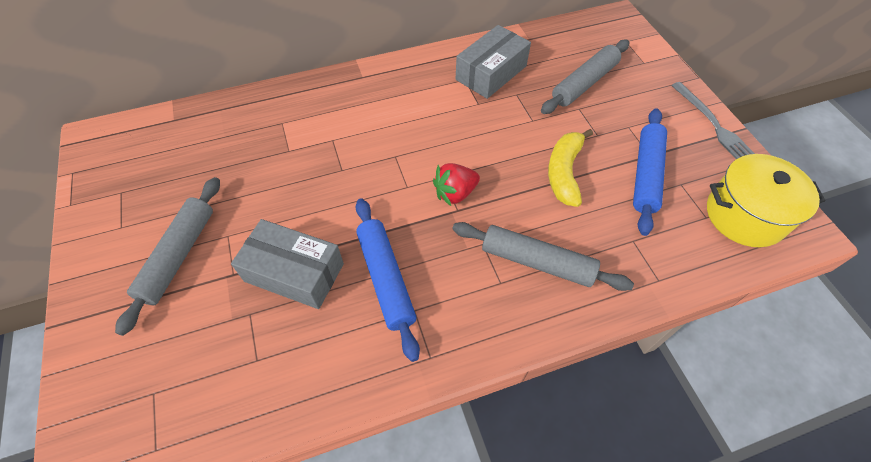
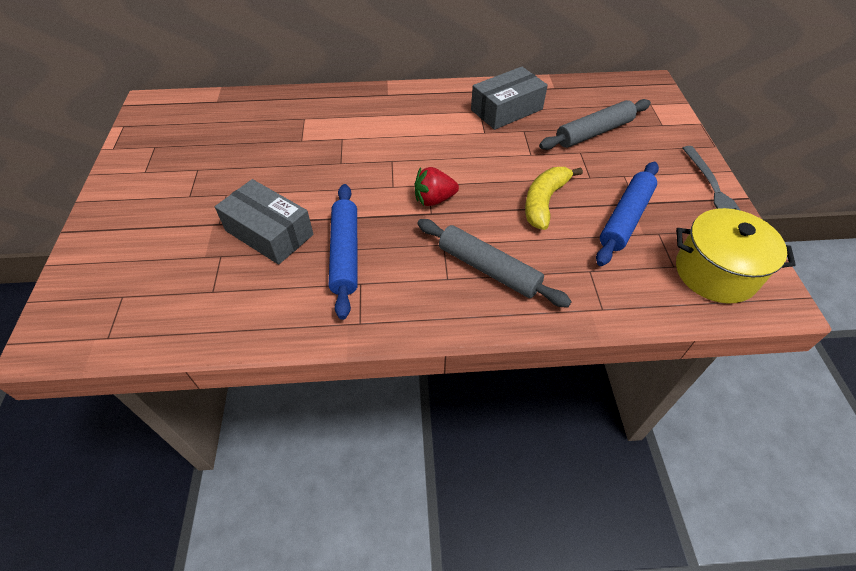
camera: 15 degrees right, 5 degrees down
grey rolling pin [115,177,220,336] -> none

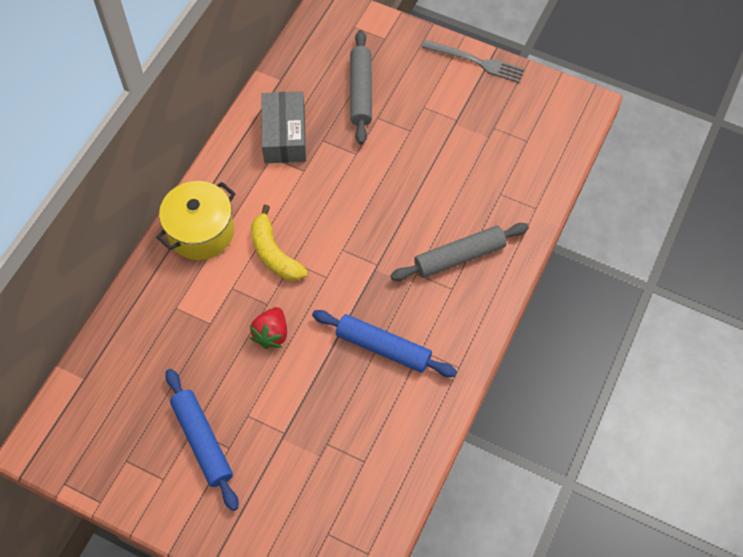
camera: 60 degrees left, 10 degrees up
grey box [215,179,313,265] -> none
red strawberry [414,167,459,206] -> red strawberry moved to [250,307,287,349]
yellow banana [525,167,583,230] -> yellow banana moved to [251,205,308,281]
blue rolling pin [596,162,659,266] -> blue rolling pin moved to [165,369,239,511]
yellow pot [676,208,796,304] -> yellow pot moved to [156,181,236,260]

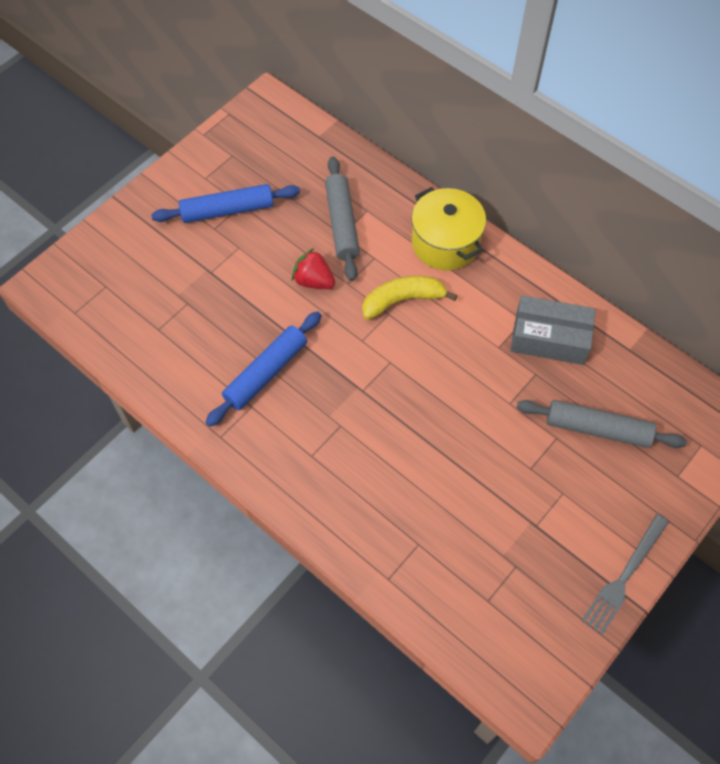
camera: 105 degrees right, 0 degrees up
grey rolling pin [391,223,529,281] -> grey rolling pin moved to [325,156,360,281]

